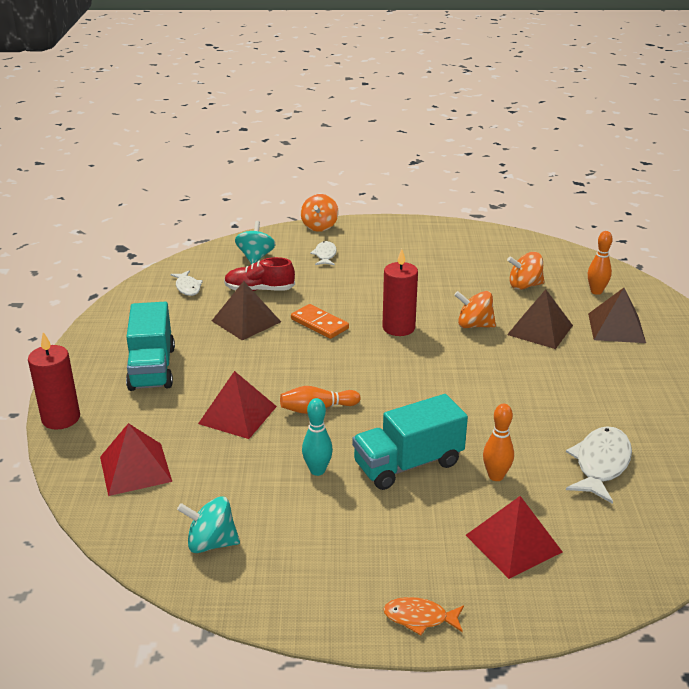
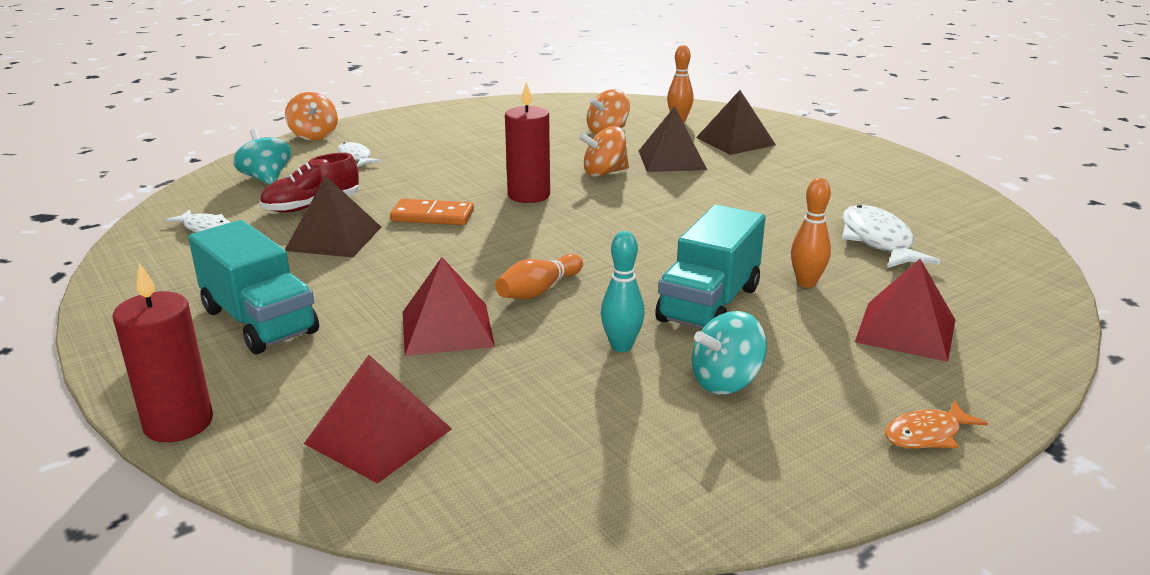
camera: 35 degrees left, 5 degrees down
turquoise spinning top [177,496,240,553] -> turquoise spinning top moved to [692,311,767,394]

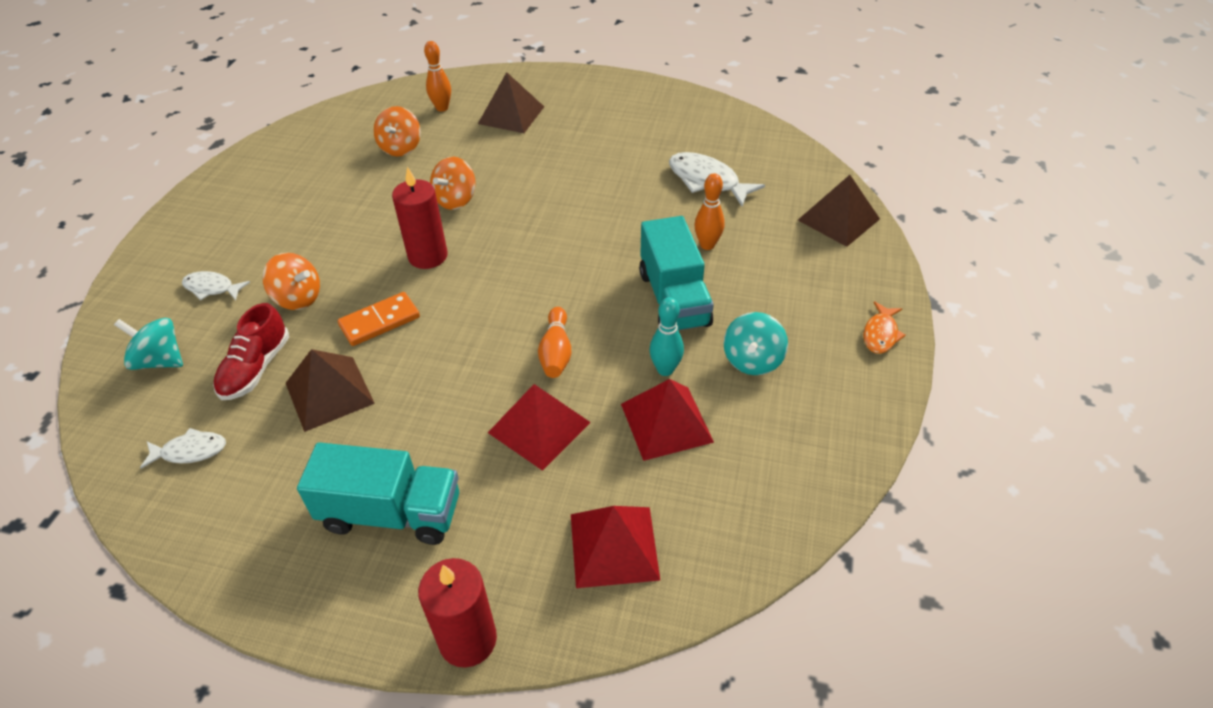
camera: 40 degrees left, 20 degrees up
orange spinning top [285,92,338,140] -> orange spinning top moved to [262,253,320,310]
brown pyramid [639,107,707,172] -> brown pyramid moved to [798,175,880,247]
red pyramid [855,259,955,362] -> red pyramid moved to [621,379,714,461]

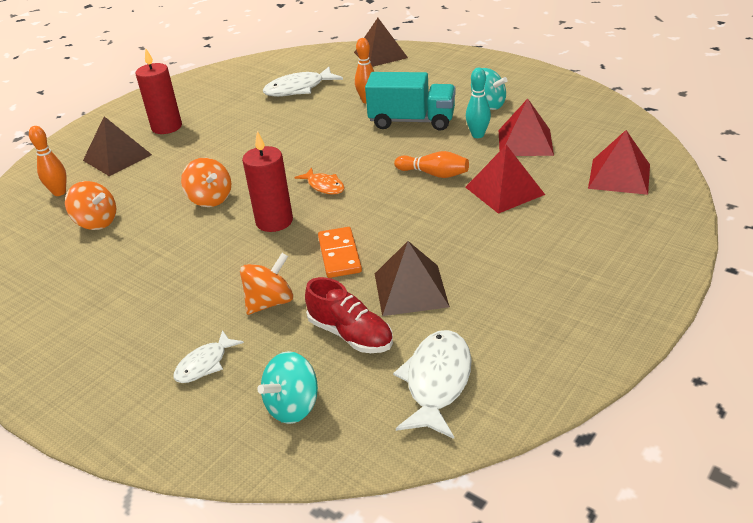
camera: 65 degrees left, 10 degrees down
white fish [140,428,226,469] -> white fish [393,330,472,439], size x1.68
turquoise truck [297,442,459,545] -> none
red candle [418,558,497,668] -> red candle moved to [136,48,182,134]
orange fish [863,301,906,354] -> orange fish moved to [294,168,344,195]

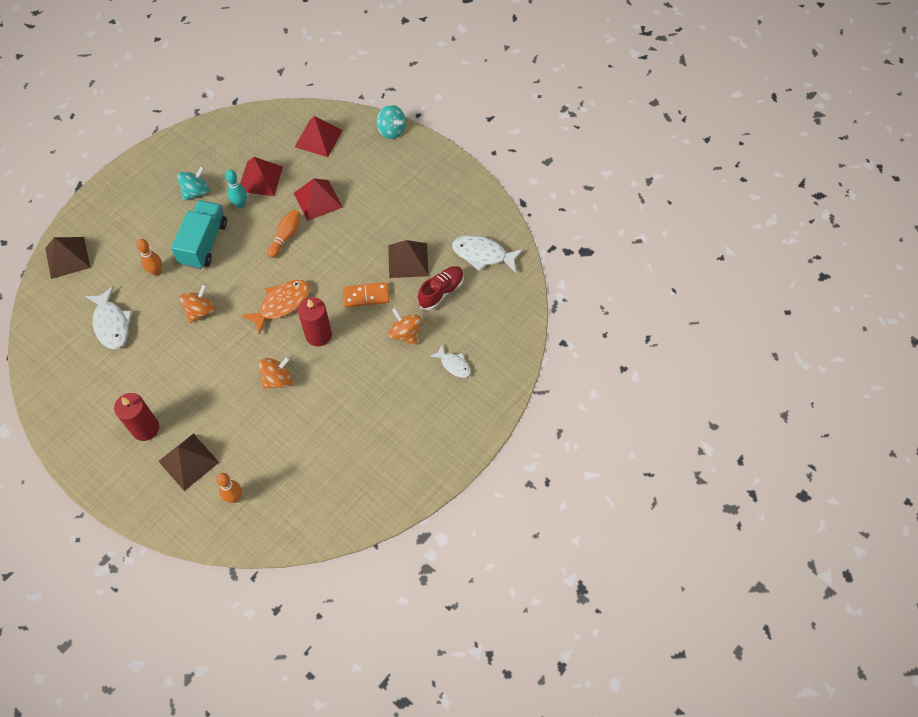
camera: 90 degrees left, 25 degrees up
orange spinning top [65,181,116,230] -> orange spinning top moved to [179,284,215,323]
turquoise spinning top [257,351,318,424] -> turquoise spinning top moved to [376,105,406,139]
orange fish [294,168,344,195] -> orange fish [242,280,310,335], size x1.68

